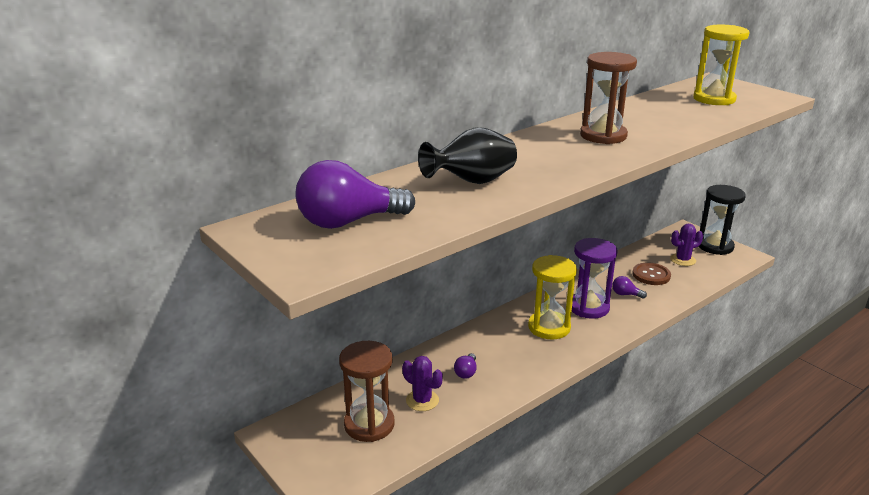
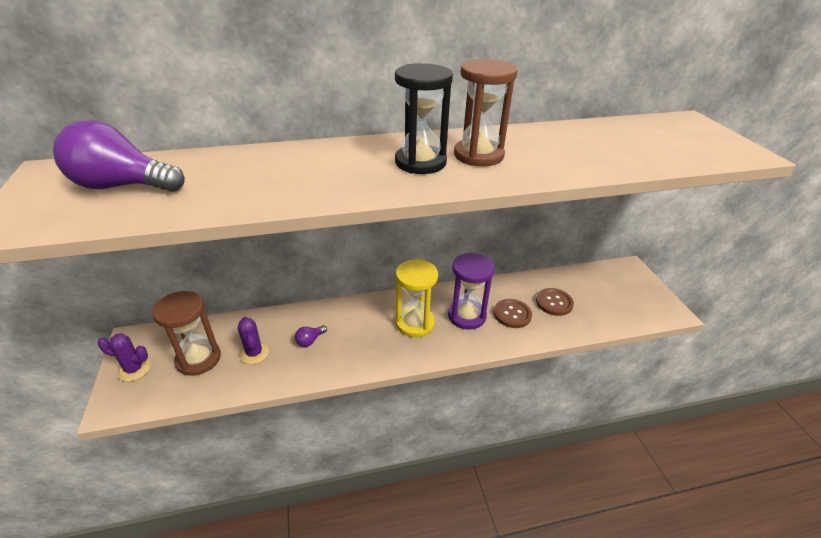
camera: 25 degrees right, 10 degrees up
black vase [418,127,517,184] -> none
purple light bulb [612,276,647,299] -> brown button [494,299,532,328]
purple cactus [670,224,703,266] -> purple cactus moved to [98,333,150,382]
yellow hourglass [693,25,750,105] -> none
black hourglass [698,185,746,255] -> black hourglass moved to [395,63,453,174]

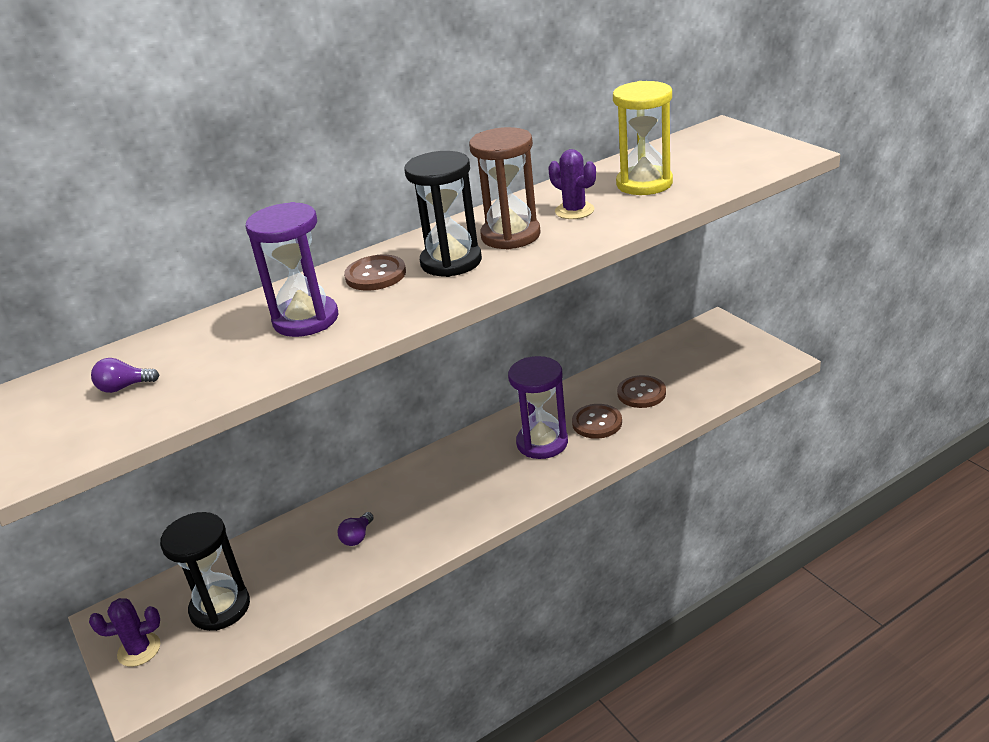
camera: 15 degrees left, 5 degrees down
purple light bulb [53,120,185,192] -> purple light bulb [91,358,160,393], size x0.43
brown hourglass [152,291,221,376] -> black hourglass [160,512,250,631]
purple cactus [238,317,269,364] -> purple cactus moved to [548,149,596,219]
yellow hourglass [396,259,438,337] -> yellow hourglass moved to [613,81,673,195]
none -> purple hourglass [246,202,338,337]
none -> brown button [344,255,406,291]

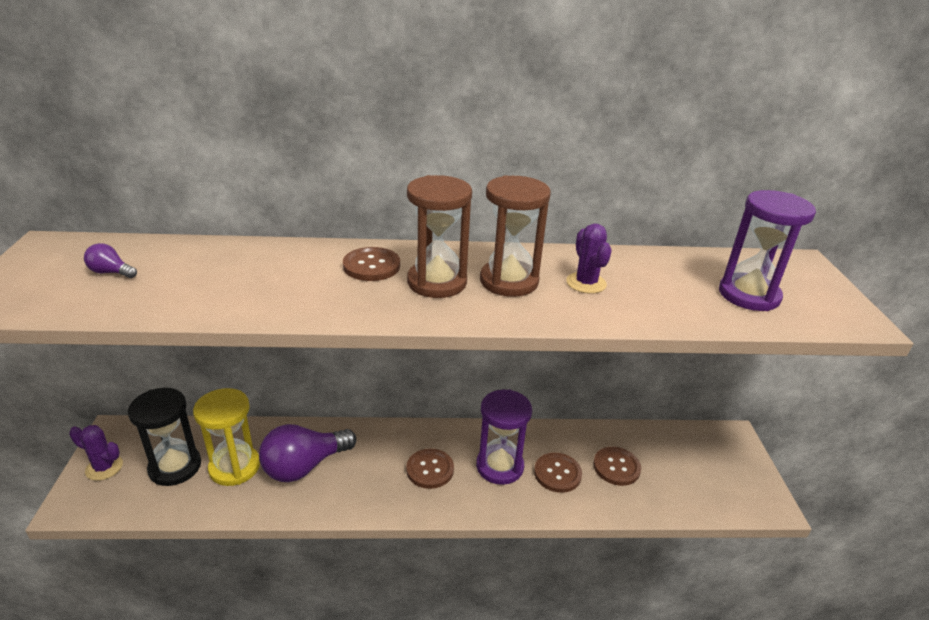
camera: 25 degrees right, 0 degrees up
purple hourglass [246,202,338,337] -> purple hourglass moved to [719,190,816,311]
purple light bulb [338,512,374,546] -> purple light bulb [259,424,356,482], size x2.31
black hourglass [404,151,482,277] -> brown hourglass [407,175,472,298]
yellow hourglass [613,81,673,195] -> yellow hourglass moved to [193,388,260,486]
none -> brown button [406,449,454,489]

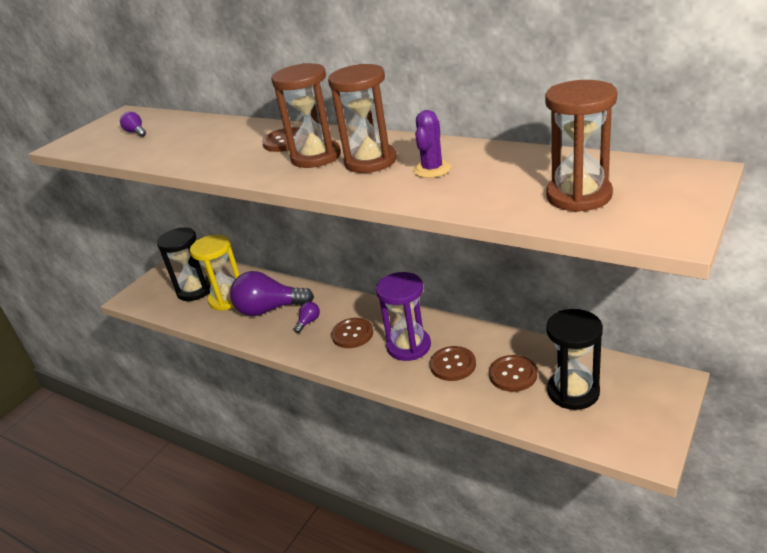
camera: 40 degrees right, 0 degrees up
purple cactus [69,425,123,481] -> none
purple hourglass [719,190,816,311] -> brown hourglass [545,80,618,212]
none -> purple light bulb [294,302,320,333]
none -> black hourglass [546,309,603,410]

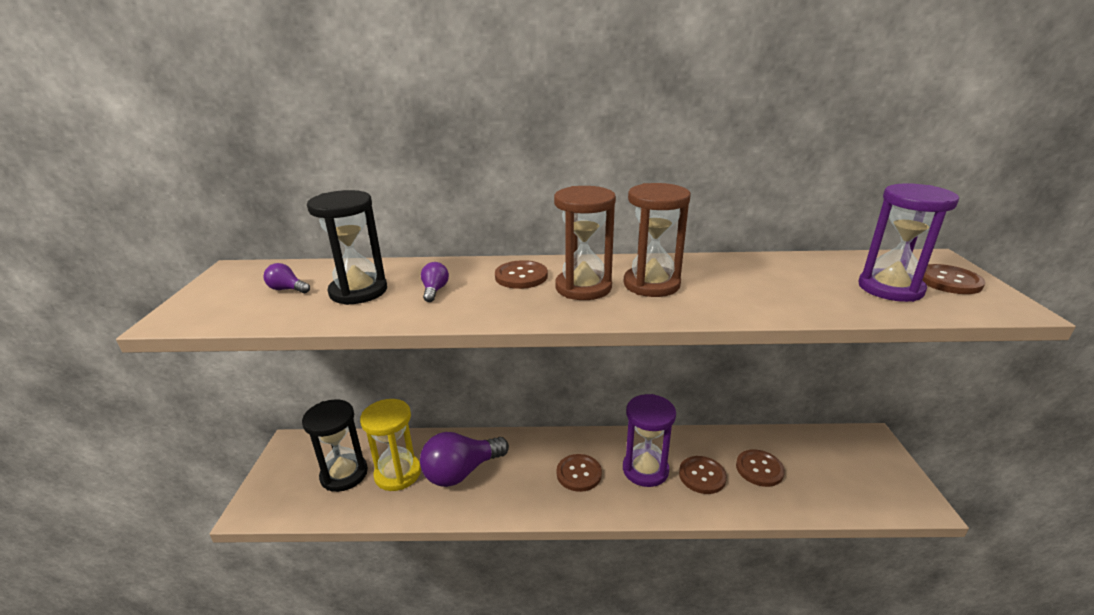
camera: 35 degrees left, 5 degrees down
purple light bulb [294,302,320,333] -> purple light bulb moved to [421,262,449,302]
purple cactus [413,110,451,178] -> none
brown hourglass [545,80,618,212] -> purple hourglass [858,183,959,302]
black hourglass [546,309,603,410] -> black hourglass moved to [307,190,387,305]
none -> brown button [923,264,985,294]

